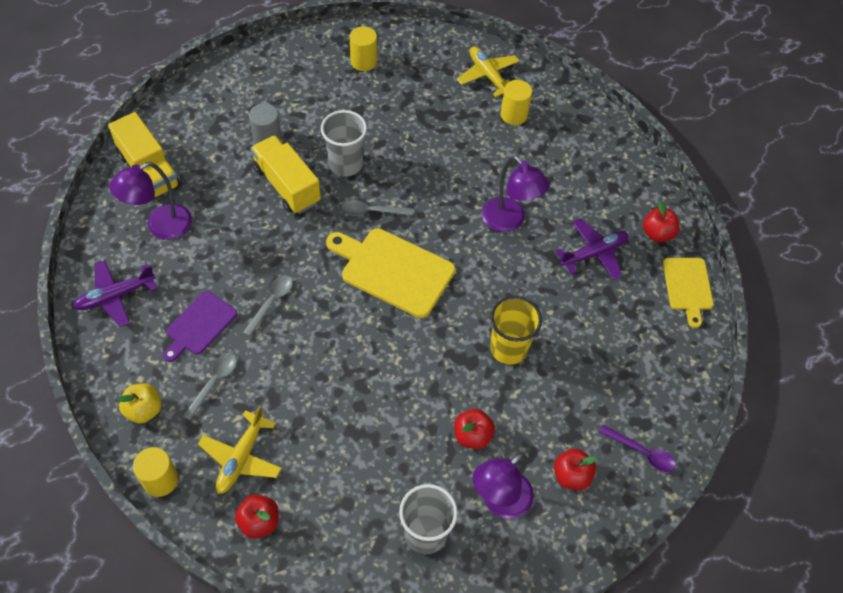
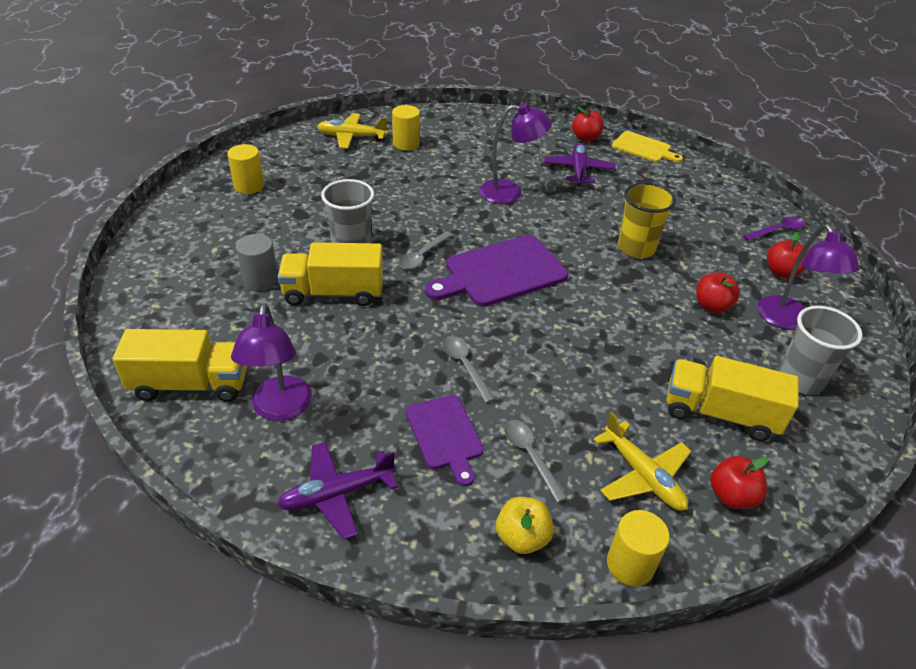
camera: 55 degrees left, 15 degrees down
purple plane [73,260,157,327] -> purple plane turned 60 degrees clockwise [277,442,398,540]
yellow cutting board [326,228,455,318] -> purple cutting board [425,235,568,307]
none -> yellow truck [667,356,798,441]

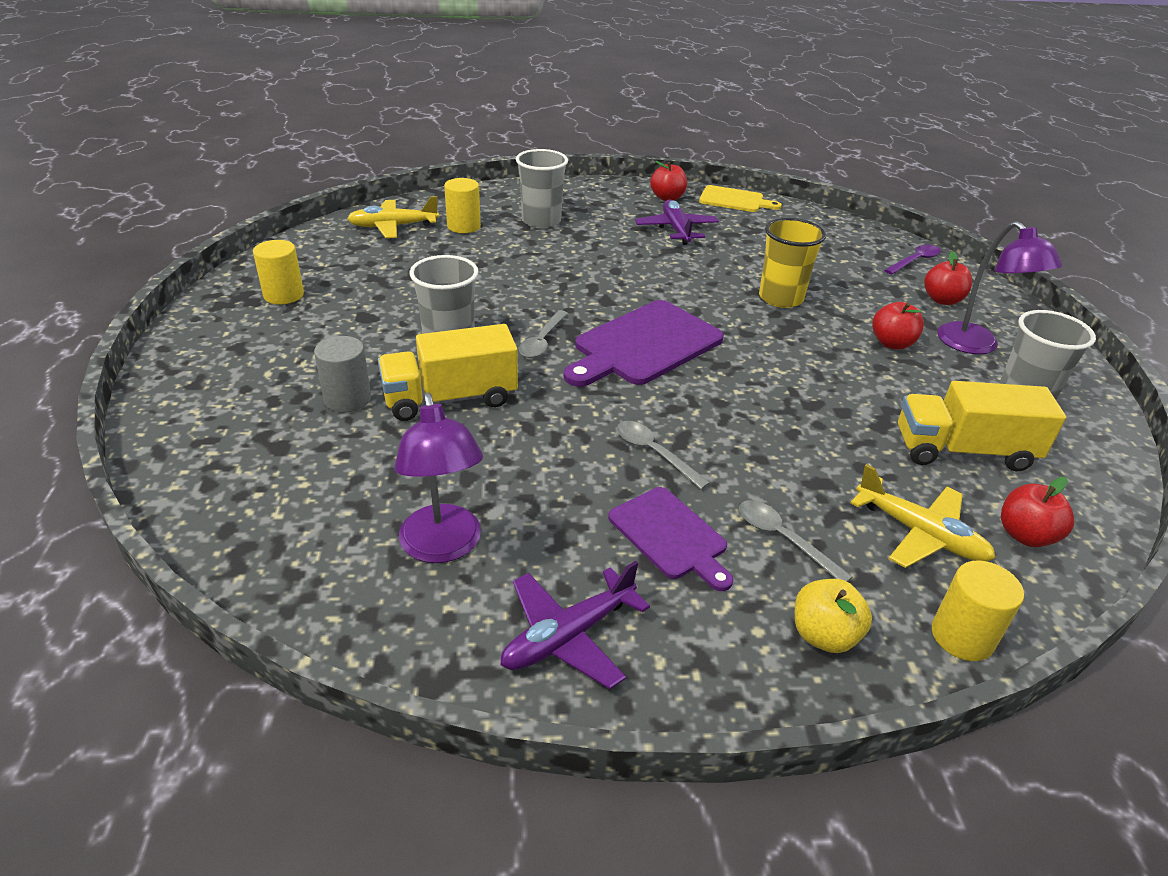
camera: 15 degrees left, 5 degrees down
yellow truck [113,329,247,402] -> none
purple lamp [479,103,552,204] -> none
none -> grey cup [516,149,568,229]

